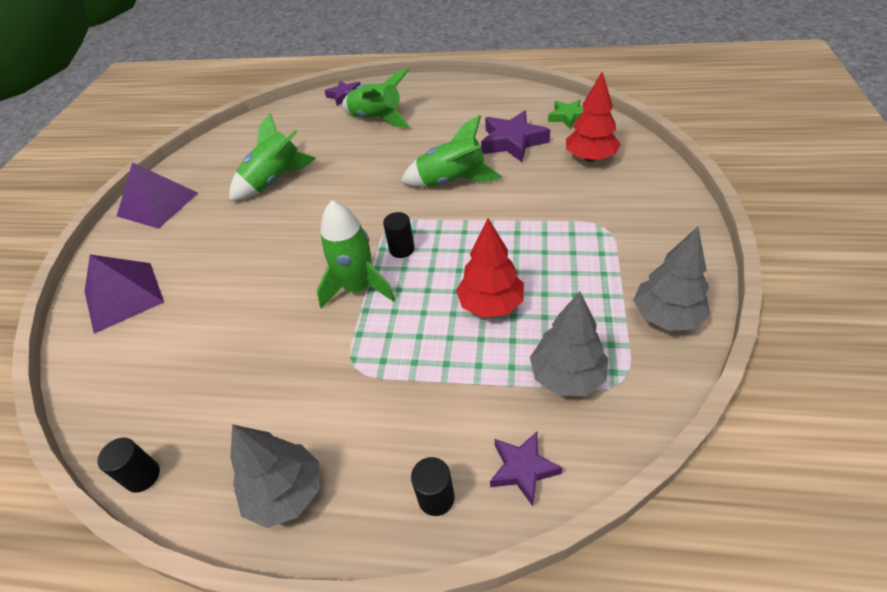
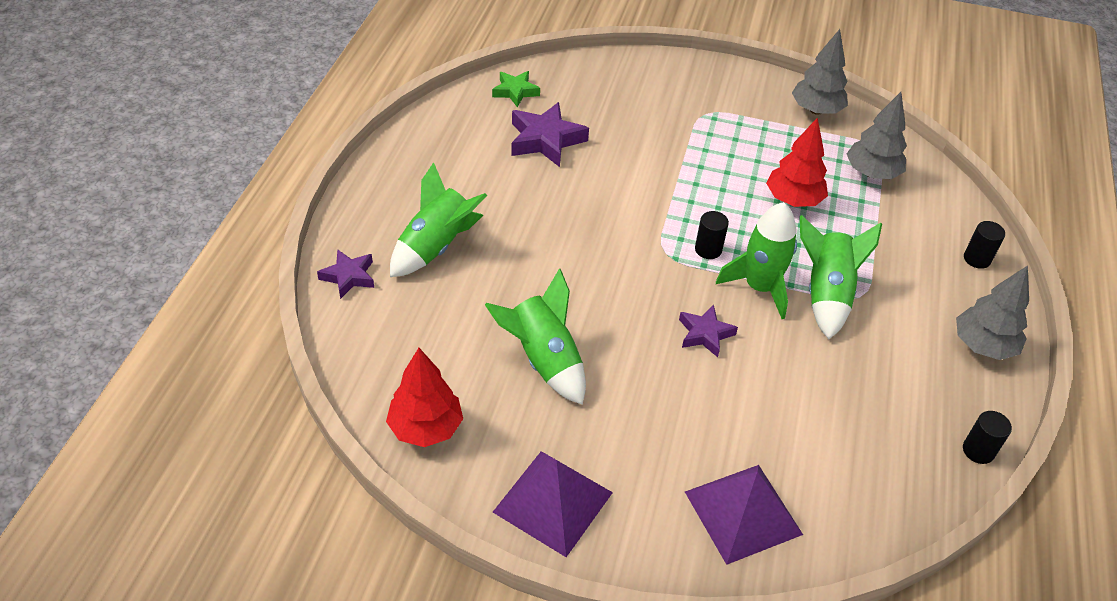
camera: 90 degrees left, 0 degrees up
green rocket [401,115,502,187] -> green rocket moved to [800,215,882,339]
purple star [490,432,563,506] -> purple star moved to [679,305,738,357]
red tree [566,72,621,162] -> red tree moved to [386,348,463,447]

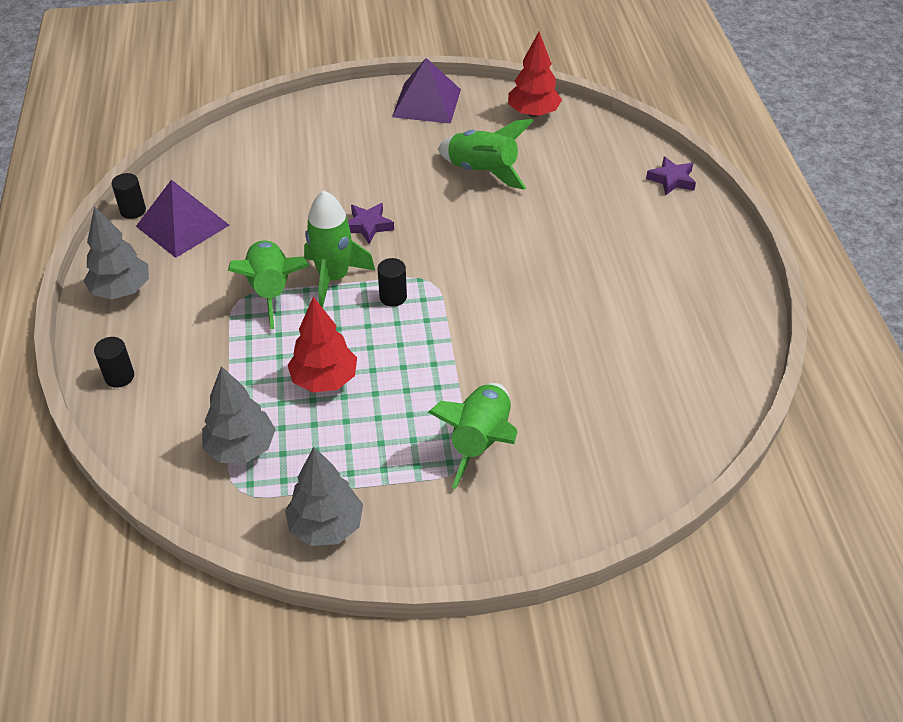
camera: 160 degrees right, 0 degrees up
green rocket [390,162,487,277] -> green rocket moved to [428,383,517,489]
green star [492,71,540,108] -> none
purple star [511,102,589,167] -> none
purple pyramid [685,465,803,565] -> purple pyramid moved to [136,180,230,258]

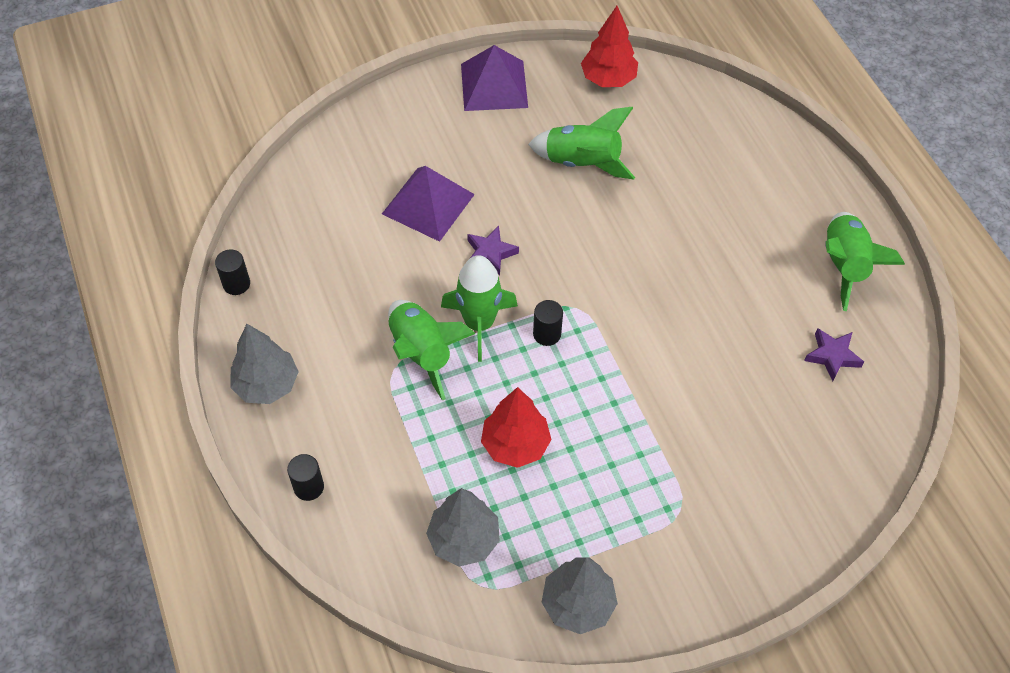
camera: 15 degrees left, 10 degrees up
purple pyramid [136,180,230,258] -> purple pyramid moved to [382,166,475,242]
green rocket [428,383,517,489] -> green rocket moved to [825,212,905,311]
purple star [646,156,696,196] -> purple star moved to [804,328,864,381]

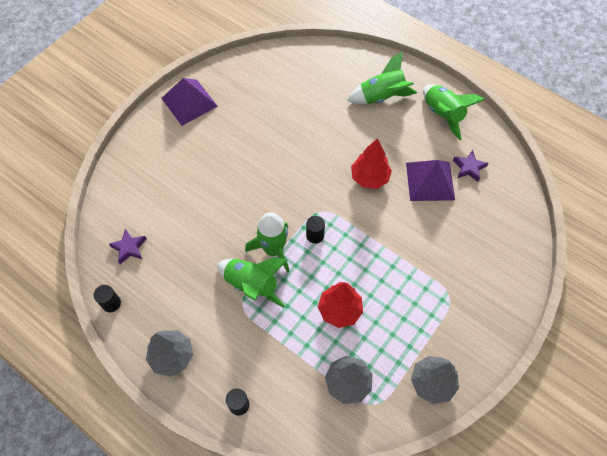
camera: 30 degrees left, 5 degrees up
purple pyramid [382,166,475,242] -> purple pyramid moved to [406,160,455,201]
purple star [467,226,519,276] -> purple star moved to [109,229,147,264]
green rocket [528,107,635,179] -> green rocket moved to [347,52,417,104]
red tree [581,6,638,87] -> red tree moved to [351,138,392,189]

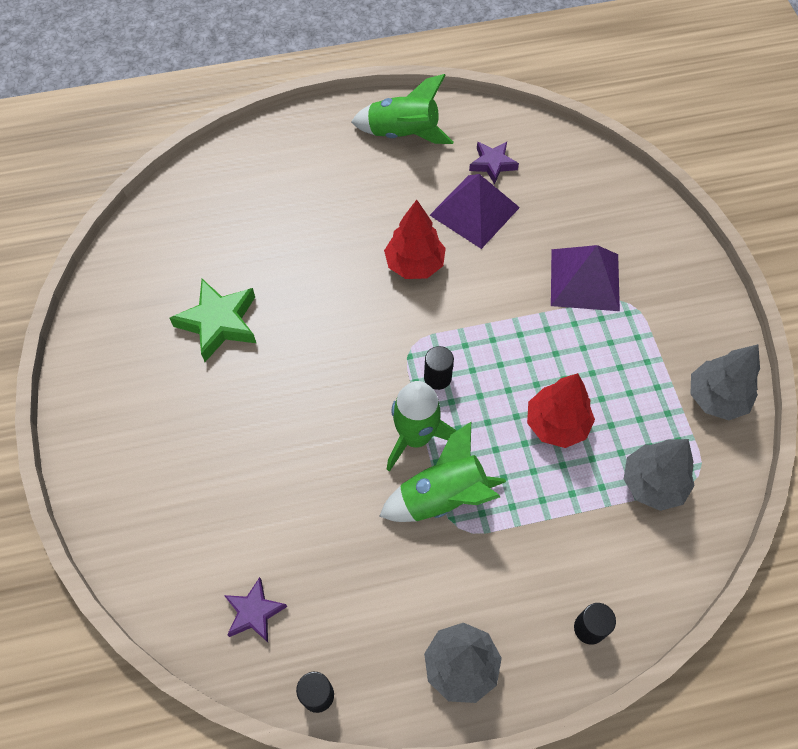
camera: 50 degrees left, 0 degrees up
purple pyramid [161,78,218,126] -> purple pyramid moved to [551,245,620,311]
green rocket [347,52,417,104] -> none
none -> green star [170,279,256,362]

